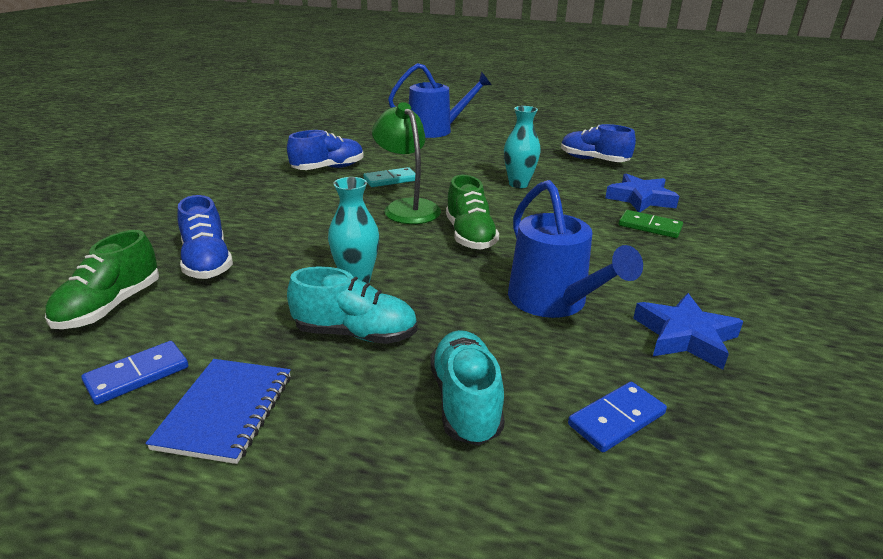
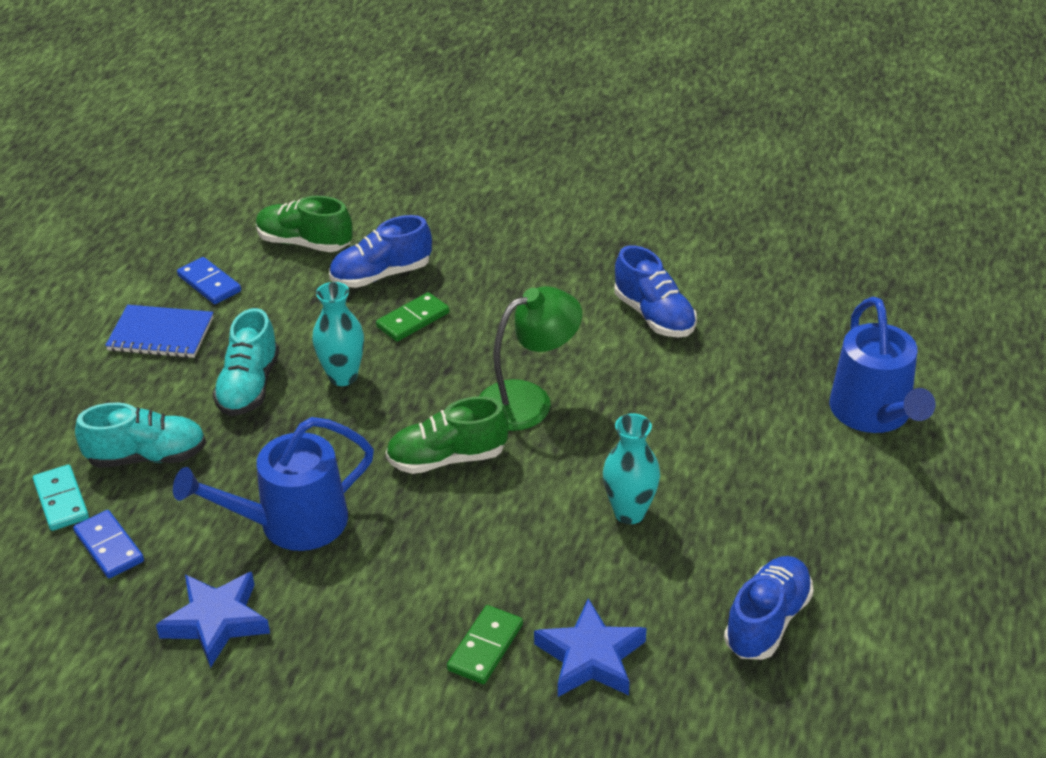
camera: 90 degrees right, 10 degrees up
turquoise domino [364,167,415,187] -> turquoise domino moved to [33,465,89,531]
none -> green domino [376,292,449,342]

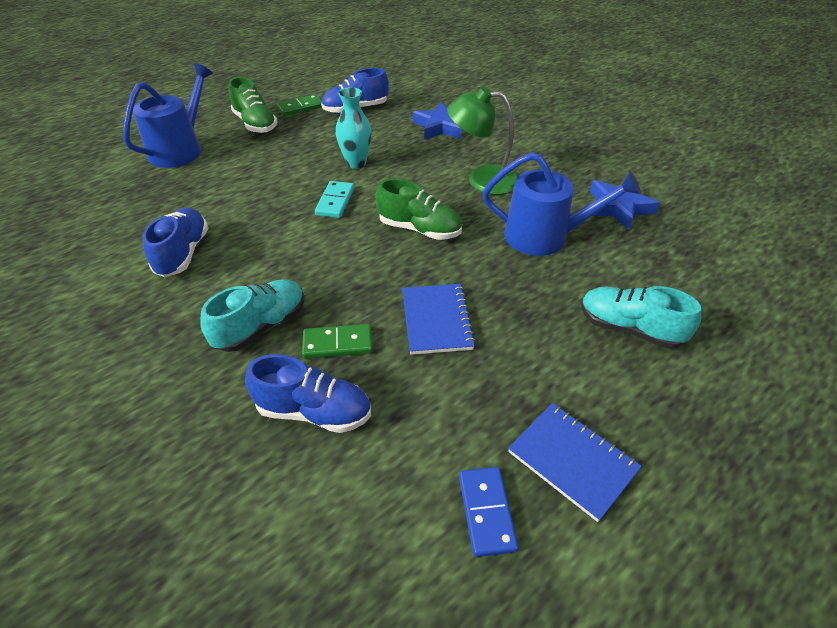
camera: 145 degrees left, 5 degrees up
turquoise domino [33,465,89,531] -> turquoise domino moved to [315,181,354,218]
blue domino [73,510,144,578] -> none
turquoise shoe [212,308,279,416] -> turquoise shoe moved to [200,279,305,352]
green shoe [256,196,353,252] -> green shoe moved to [229,77,278,133]
turquoise vase [312,282,364,386] -> blue notebook [402,284,476,355]
green domino [447,605,523,684] -> green domino moved to [276,94,322,116]
green lamp [479,286,582,431] -> green lamp moved to [447,87,518,195]

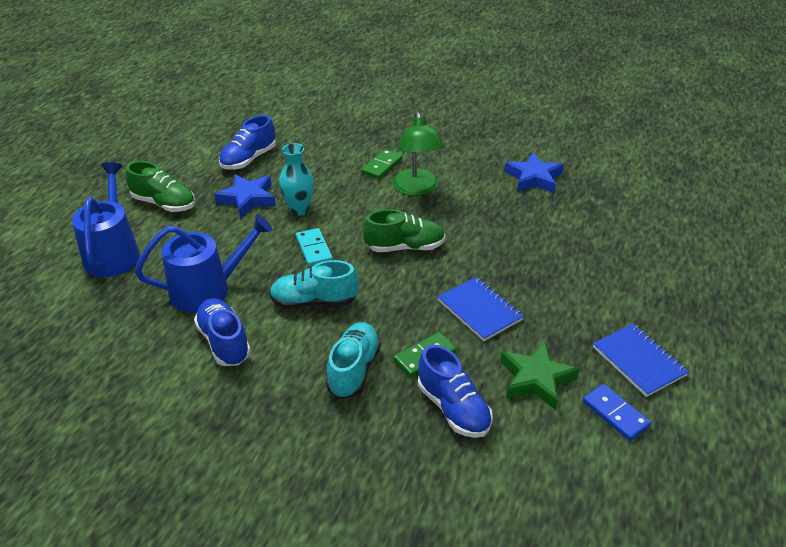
camera: 30 degrees left, 5 degrees down
blue shoe [245,354,371,433] -> blue shoe turned 75 degrees clockwise [418,345,493,438]
green domino [276,94,322,116] -> green domino moved to [361,149,403,179]
blue star [412,102,462,140] -> blue star moved to [214,174,276,218]
green lamp [447,87,518,195] -> green lamp turned 75 degrees counterclockwise [393,112,444,196]
blue watering can [482,152,641,256] -> blue watering can moved to [135,215,273,312]
blue notebook [508,403,642,522] -> blue notebook turned 45 degrees clockwise [593,324,689,397]
turquoise shoe [581,286,701,349] -> turquoise shoe moved to [270,260,359,309]
none -> green star [500,341,580,410]

